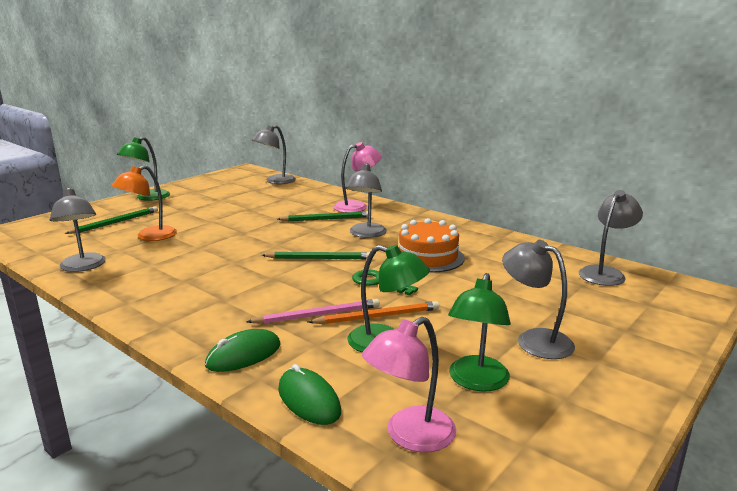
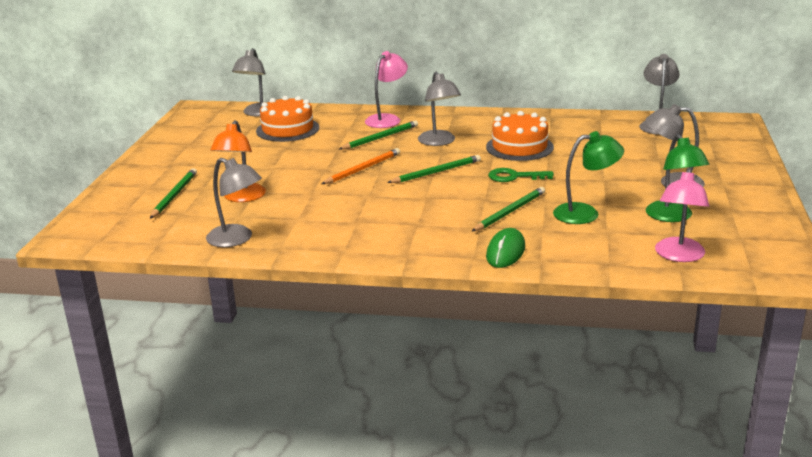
camera: 30 degrees left, 5 degrees up
green lamp [117,137,170,201] -> none
pink pencil [247,299,380,324] -> green pencil [472,187,545,231]
green mouse [278,364,341,425] -> none
orange pencil [308,301,439,324] -> orange pencil moved to [321,148,400,184]
none -> orange cake [256,96,319,142]

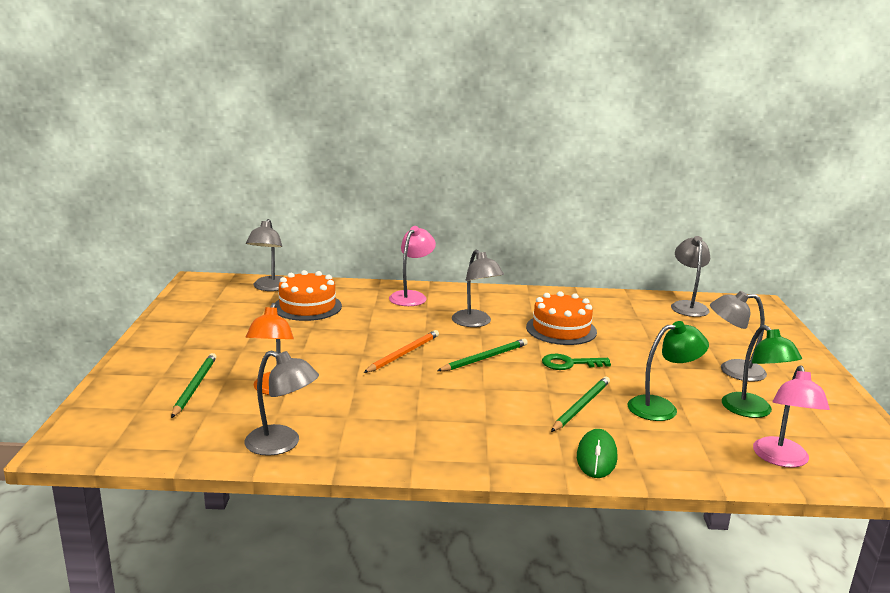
camera: 10 degrees left, 5 degrees down
green pencil [339,121,418,150] -> none

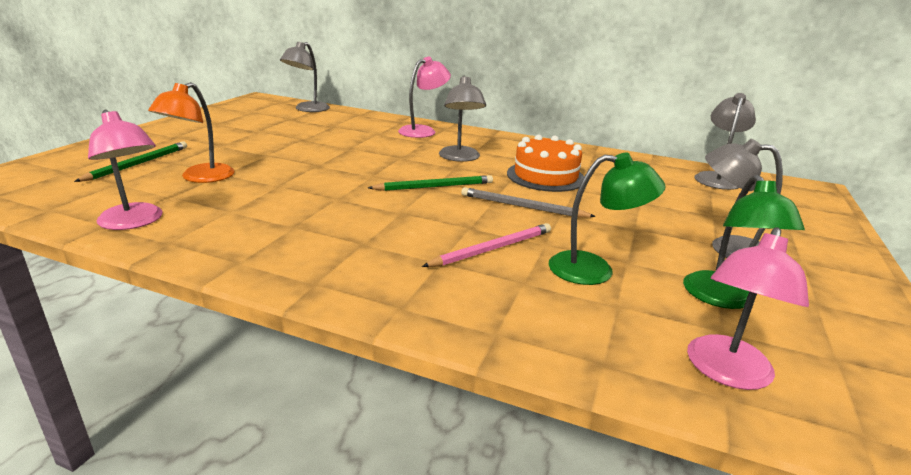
camera: 20 degrees right, 5 degrees up
grey lamp [245,350,319,456] -> pink lamp [88,110,163,230]
orange cake [275,270,342,321] -> none
orange pencil [364,330,439,373] -> none
green key [542,354,611,370] -> grey pencil [461,187,596,218]
green pencil [551,377,610,432] -> pink pencil [422,223,551,267]
green mouse [577,429,617,478] -> none

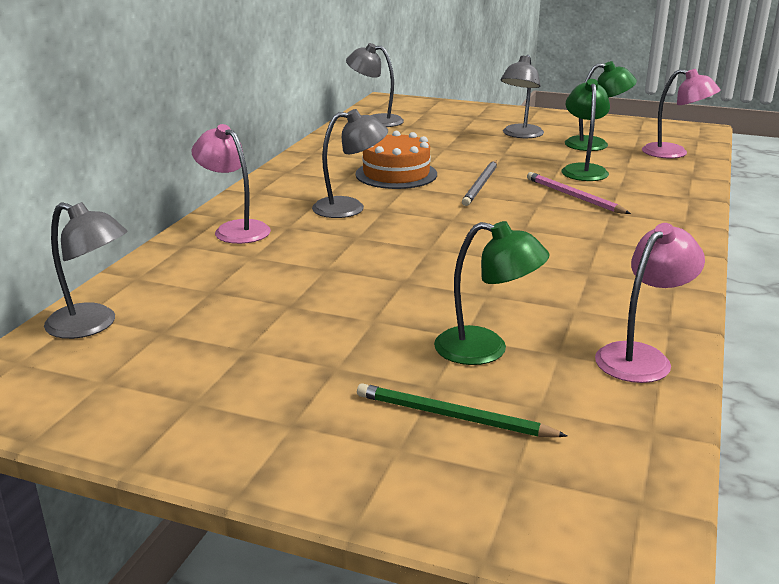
camera: 90 degrees left, 0 degrees up
orange lamp [148,82,235,183] -> green lamp [434,221,550,365]
green pencil [368,175,493,191] -> none

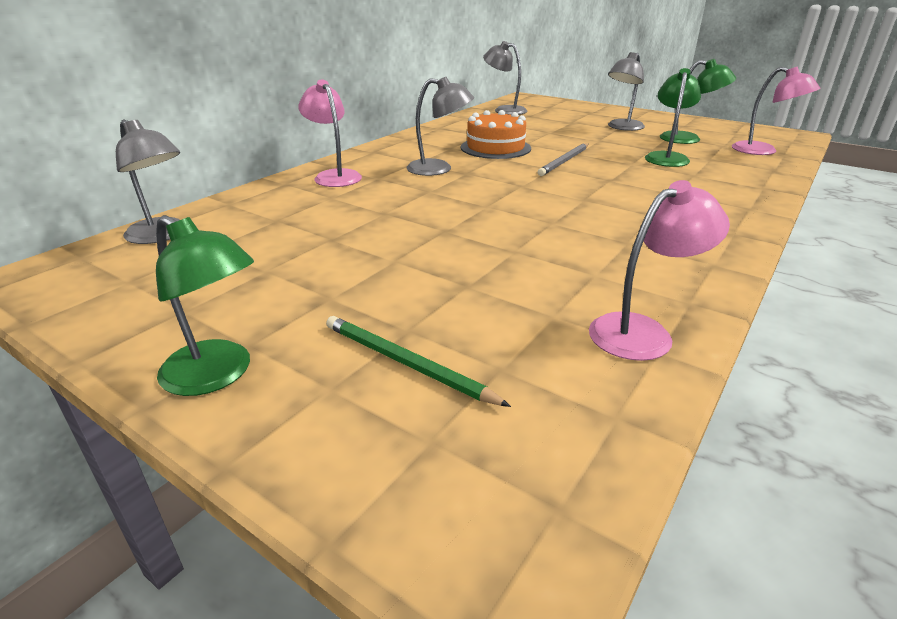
camera: 15 degrees right, 5 degrees up
green lamp [434,221,550,365] -> green lamp moved to [156,215,254,396]
pink pencil [527,172,631,214] -> none

